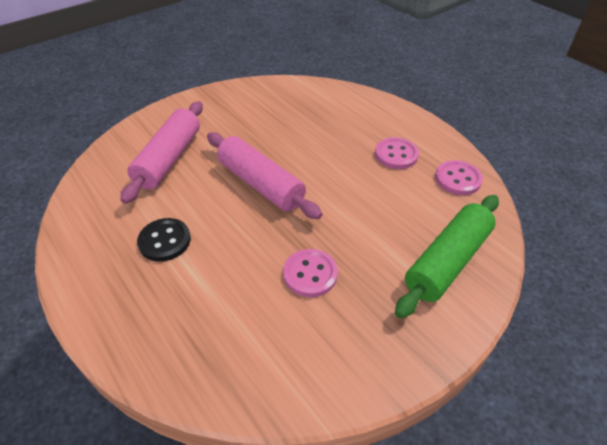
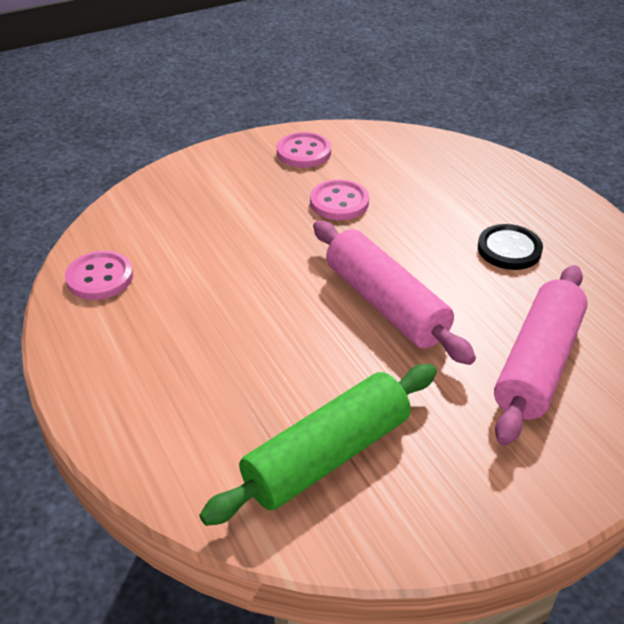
camera: 170 degrees left, 5 degrees down
pink button [375,137,419,169] -> pink button moved to [277,132,331,168]
green rolling pin [395,195,499,318] -> green rolling pin moved to [199,364,437,526]

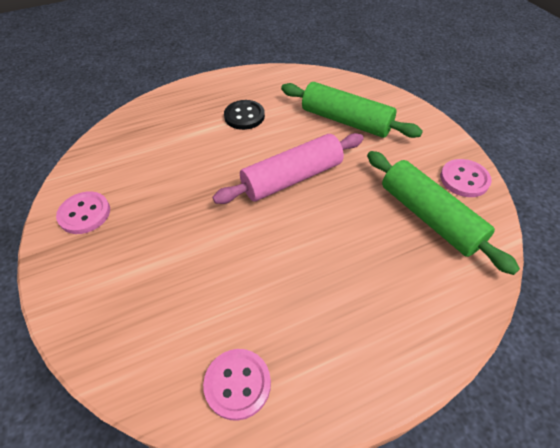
camera: 85 degrees left, 10 degrees up
pink button [310,180,369,220] -> pink button moved to [440,159,492,197]
pink rolling pin [494,265,588,446] -> green rolling pin [281,82,423,138]

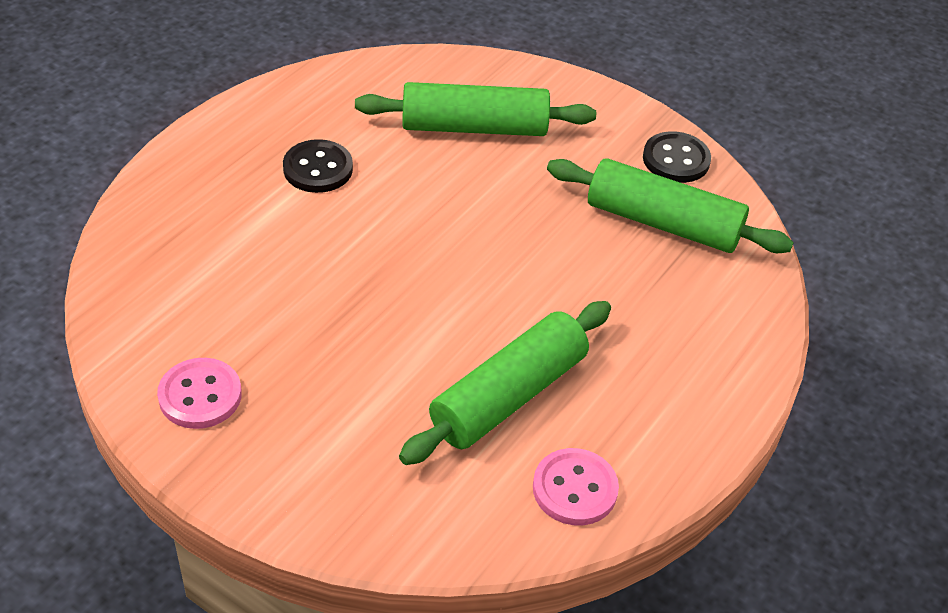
camera: 35 degrees left, 5 degrees down
pink rolling pin [212,133,364,204] -> none
pink button [440,159,492,197] -> black button [643,131,711,183]
none -> green rolling pin [399,301,611,465]

